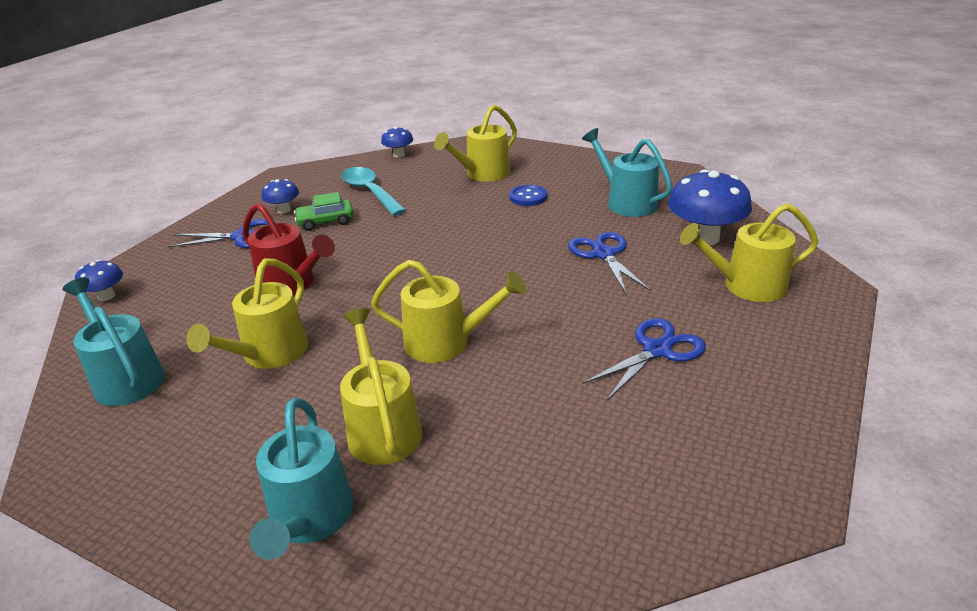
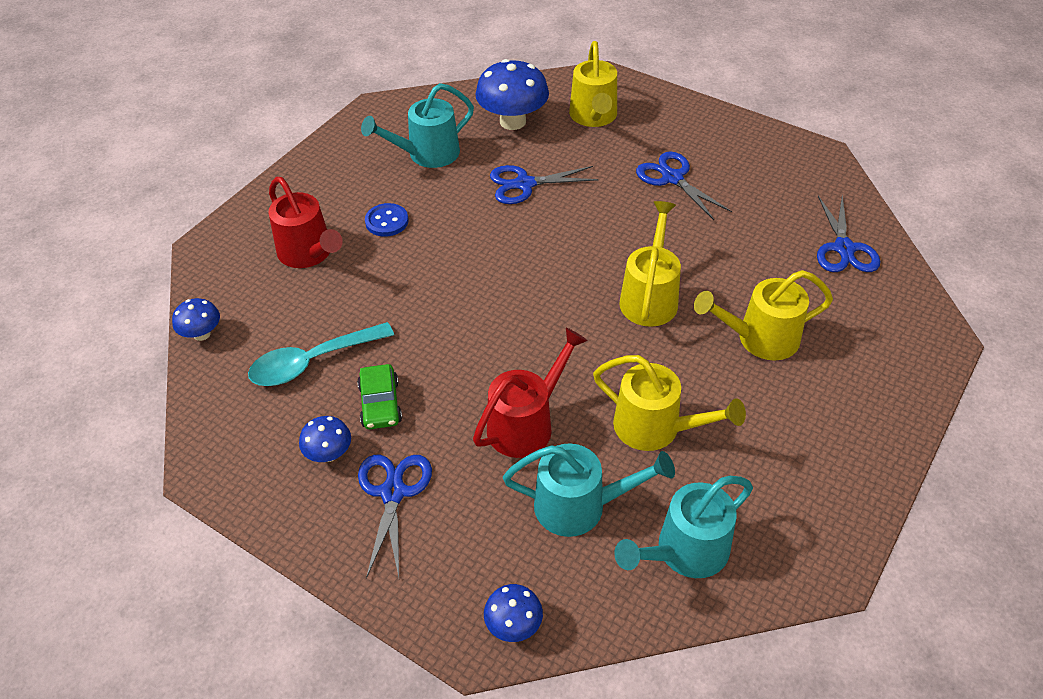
camera: 85 degrees left, 15 degrees up
turquoise watering can [249,398,354,560] -> turquoise watering can moved to [503,444,675,537]
yellow watering can [434,105,517,182] -> red watering can [268,177,343,268]
none -> blue scissors [817,195,880,272]

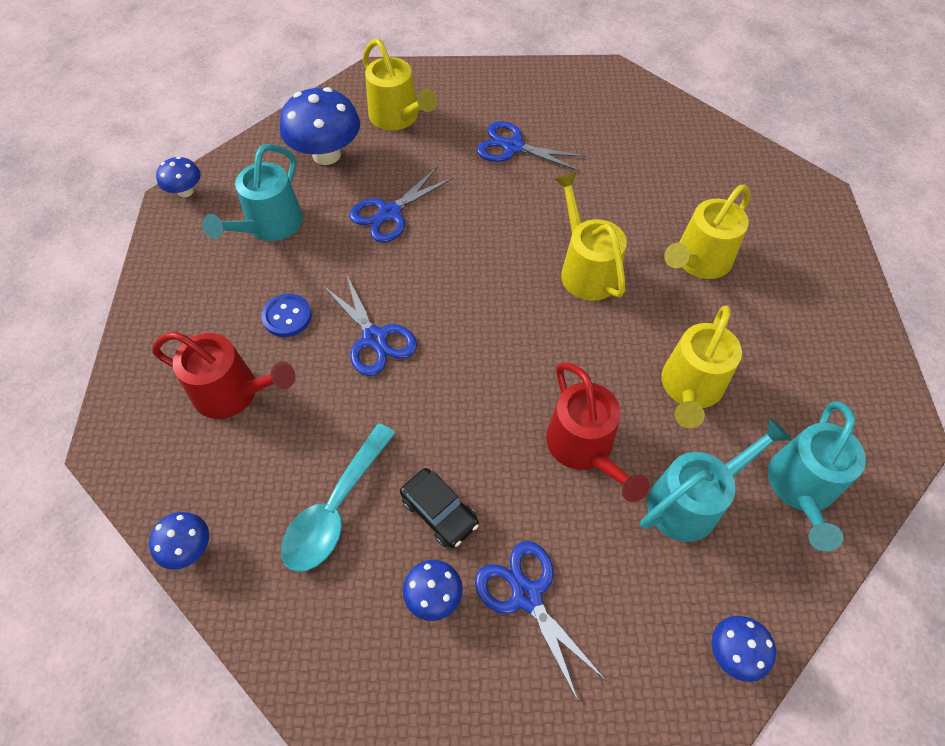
camera: 35 degrees left, 10 degrees up
green car [357,364,402,429] -> black car [400,468,479,548]
red watering can [473,327,588,458] -> red watering can turned 150 degrees clockwise [546,362,650,502]
yellow watering can [593,355,746,451] -> yellow watering can turned 120 degrees clockwise [661,305,742,428]
blue scissors [817,195,880,272] -> blue scissors moved to [323,274,417,376]
none -> blue mushroom [156,156,201,197]

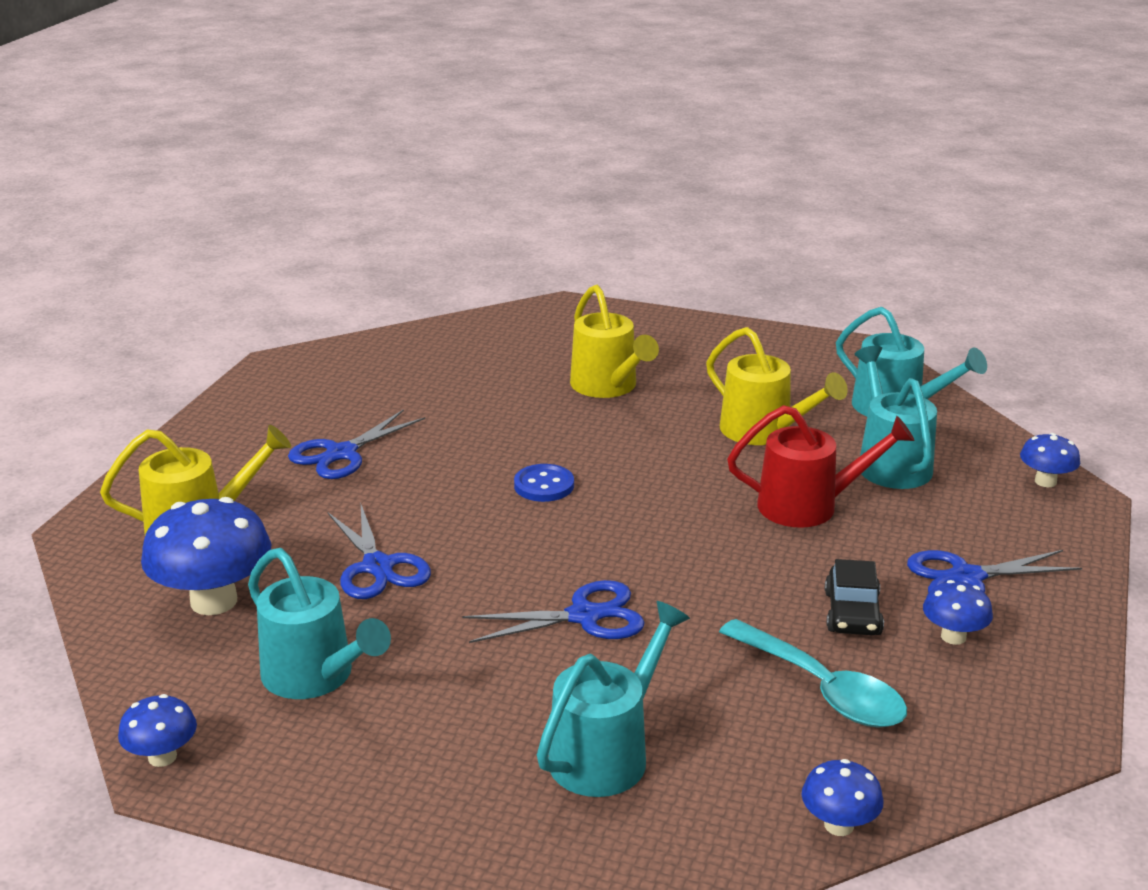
camera: 70 degrees left, 30 degrees down
red watering can [152,332,295,419] -> turquoise watering can [537,601,690,797]
blue button [261,294,312,337] -> blue button moved to [514,464,574,502]
black car [400,468,479,548] -> black car turned 120 degrees clockwise [825,559,884,635]
yellow watering can [554,172,627,301] -> none

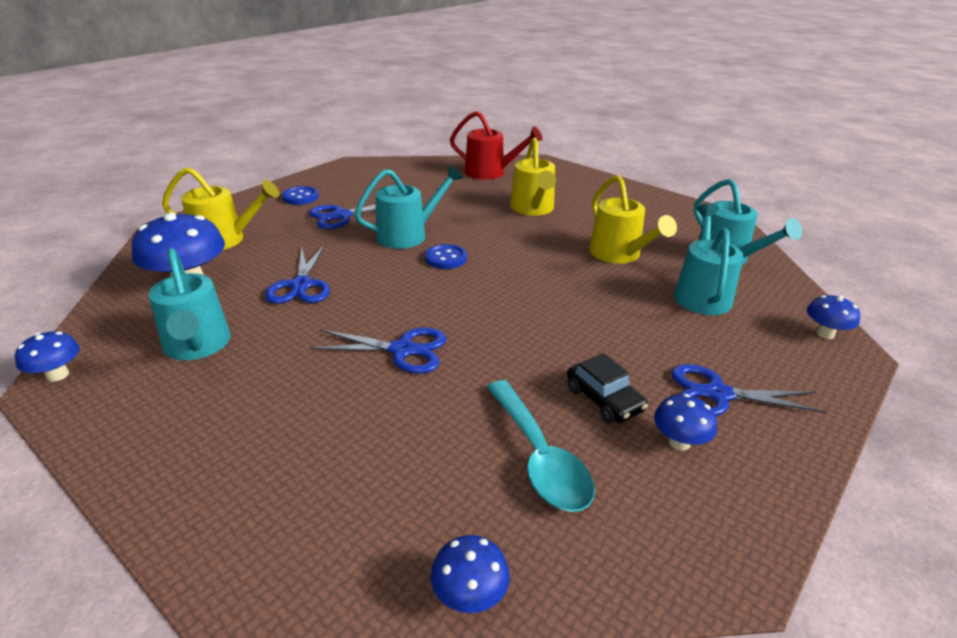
camera: 20 degrees right, 5 degrees up
turquoise watering can [537,601,690,797] -> turquoise watering can moved to [355,165,463,249]
red watering can [727,405,915,528] -> red watering can moved to [450,111,542,180]
black car [825,559,884,635] -> black car turned 60 degrees counterclockwise [567,353,648,424]
none -> blue button [282,186,319,205]

